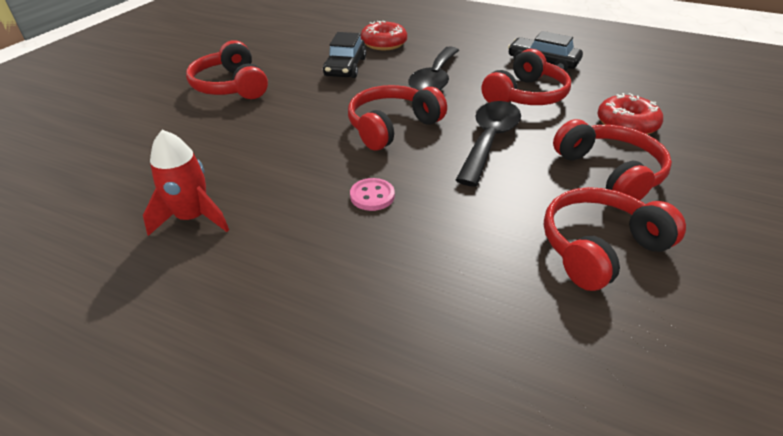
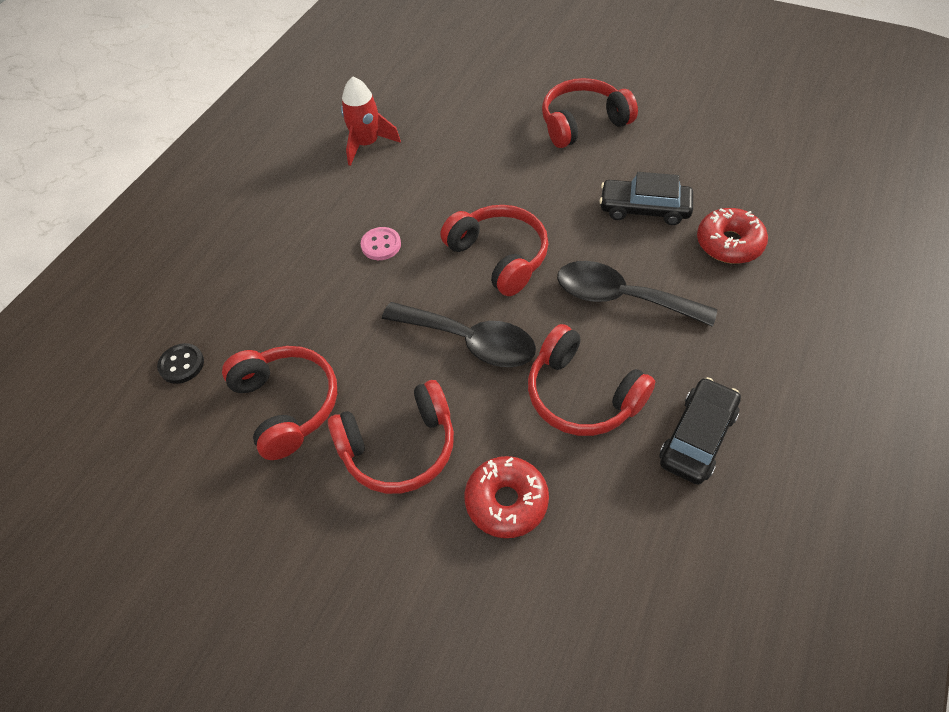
camera: 95 degrees right, 15 degrees up
none -> black button [157,343,204,384]

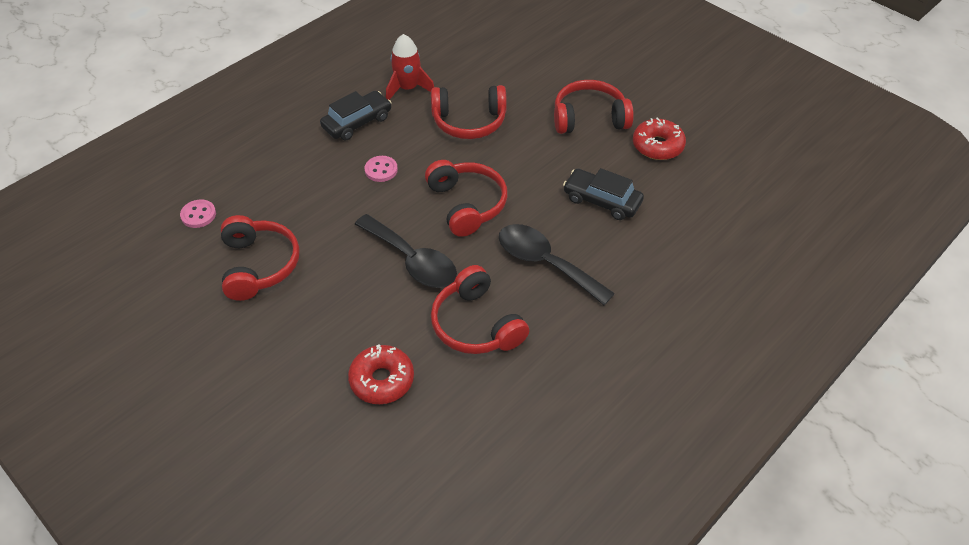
camera: 15 degrees right, 5 degrees down
black button [157,343,204,384] -> pink button [180,200,216,228]
red headphones [328,380,454,494] -> red headphones moved to [431,85,507,139]
black car [659,377,741,485] -> black car moved to [320,91,392,140]
red donut [697,208,768,264] -> red donut moved to [633,118,686,160]

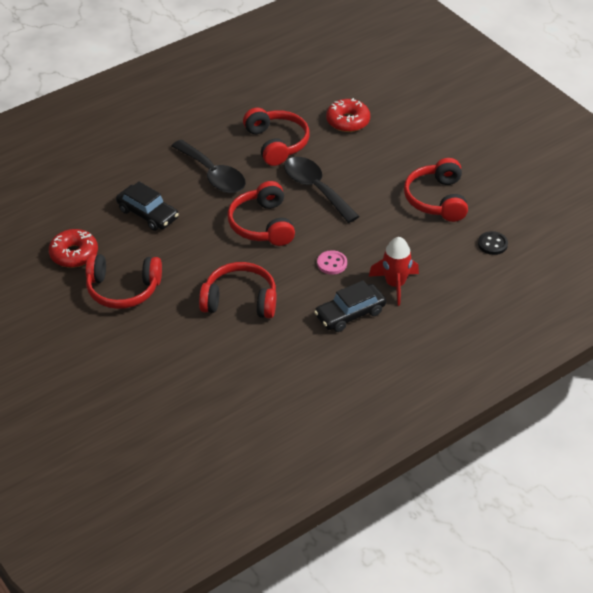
camera: 170 degrees left, 5 degrees down
pink button [180,200,216,228] -> black button [478,231,508,255]
red rocket [386,34,434,100] -> red rocket moved to [369,237,419,306]

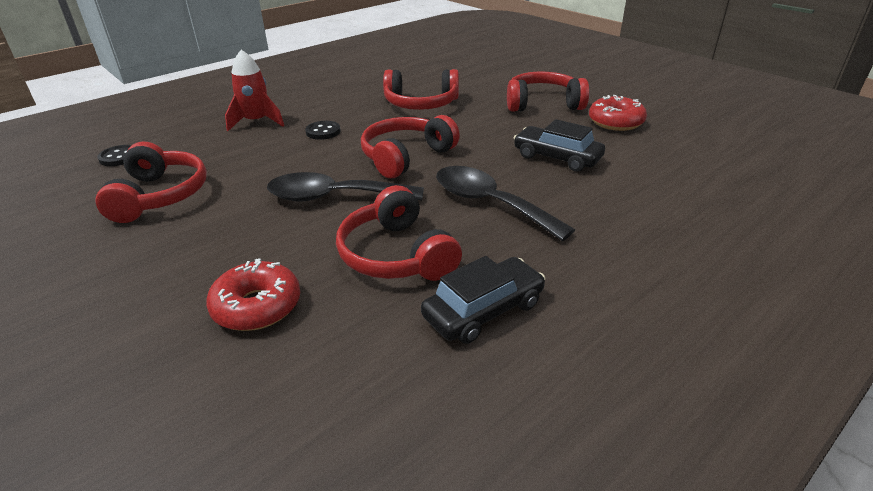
camera: 175 degrees right, 10 degrees down
red headphones [228,181,295,246] -> red headphones turned 120 degrees counterclockwise [361,115,460,178]
black spoon [284,157,360,223] -> black spoon turned 135 degrees clockwise [267,172,424,202]
black car [314,280,386,332] -> black car moved to [421,256,545,344]
pink button [317,250,347,275] -> black button [305,121,341,140]

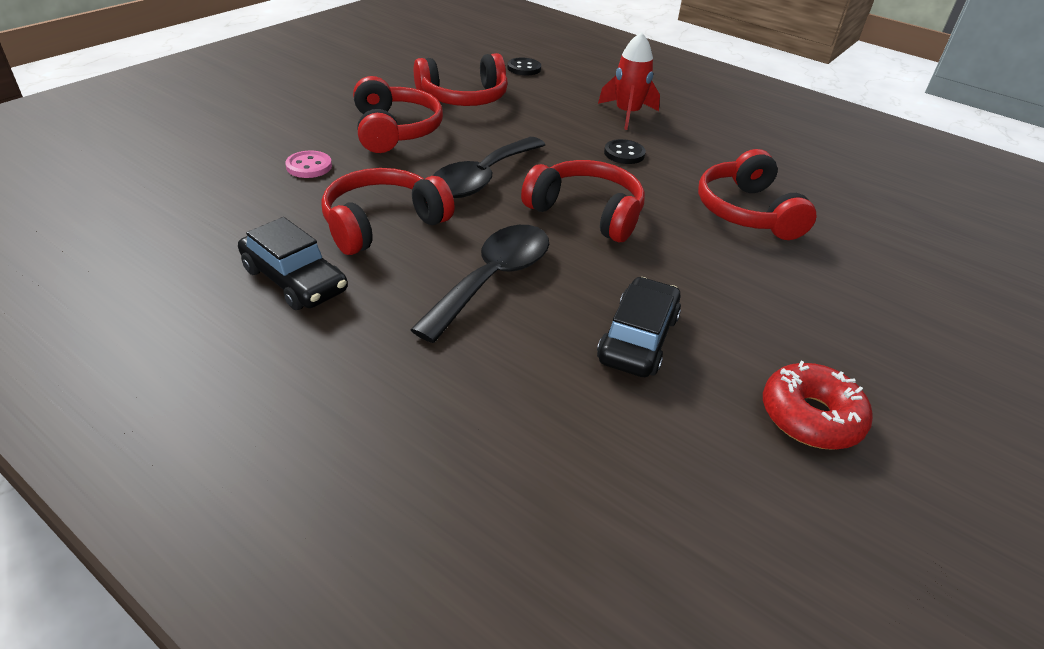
camera: 75 degrees right, 5 degrees up
red donut [206,258,300,331] -> pink button [285,150,332,178]
black spoon [267,172,424,202] -> black spoon turned 135 degrees counterclockwise [433,137,545,198]
red headphones [507,72,589,112] -> red headphones moved to [353,76,443,153]

